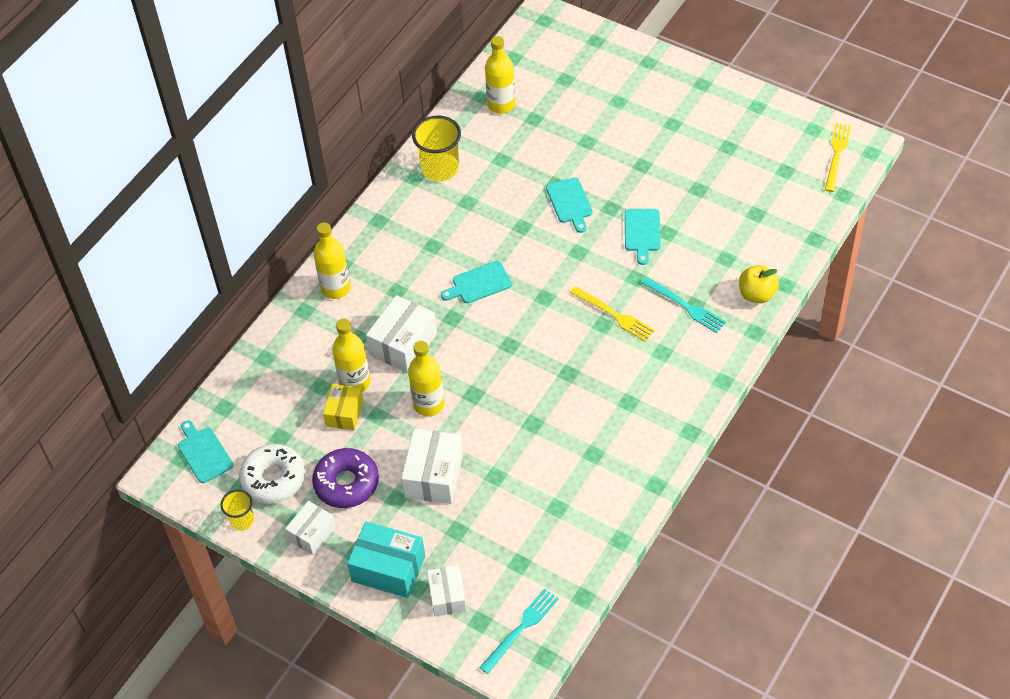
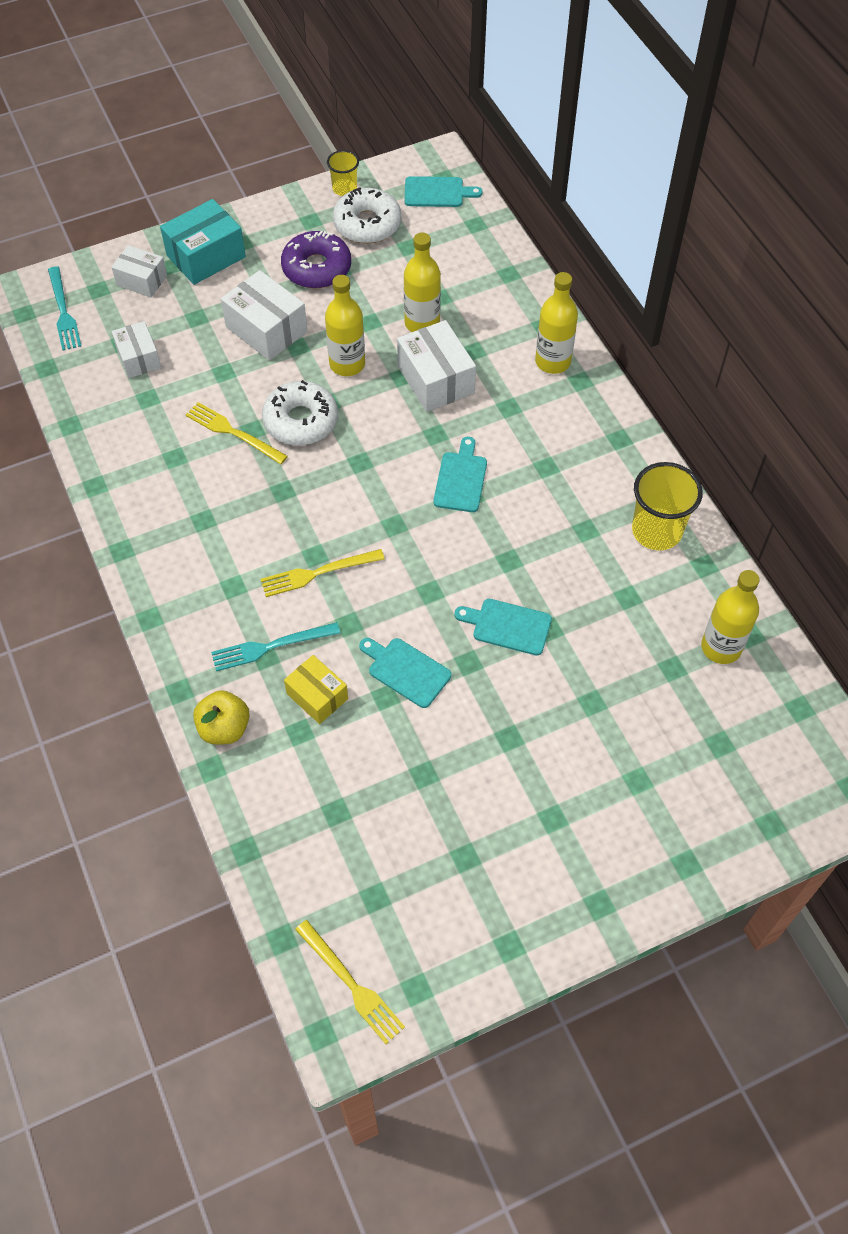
camera: 120 degrees right, 5 degrees up
white box [285,501,336,555] -> white box moved to [112,321,161,378]
yellow box [323,384,363,430] -> yellow box moved to [284,655,348,724]
none -> yellow fork [186,402,288,464]
none -> white donut [262,380,338,446]

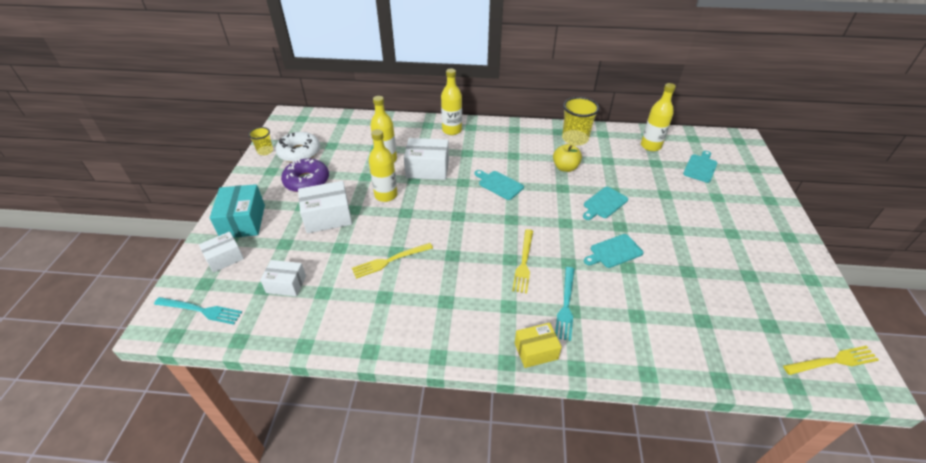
camera: 60 degrees left, 15 degrees down
yellow apple [193,690,250,745] -> yellow apple moved to [553,144,582,172]
white donut [262,380,338,446] -> none
yellow box [284,655,348,724] -> yellow box moved to [515,323,562,368]
turquoise cutting board [405,176,483,207] -> turquoise cutting board moved to [683,151,718,183]

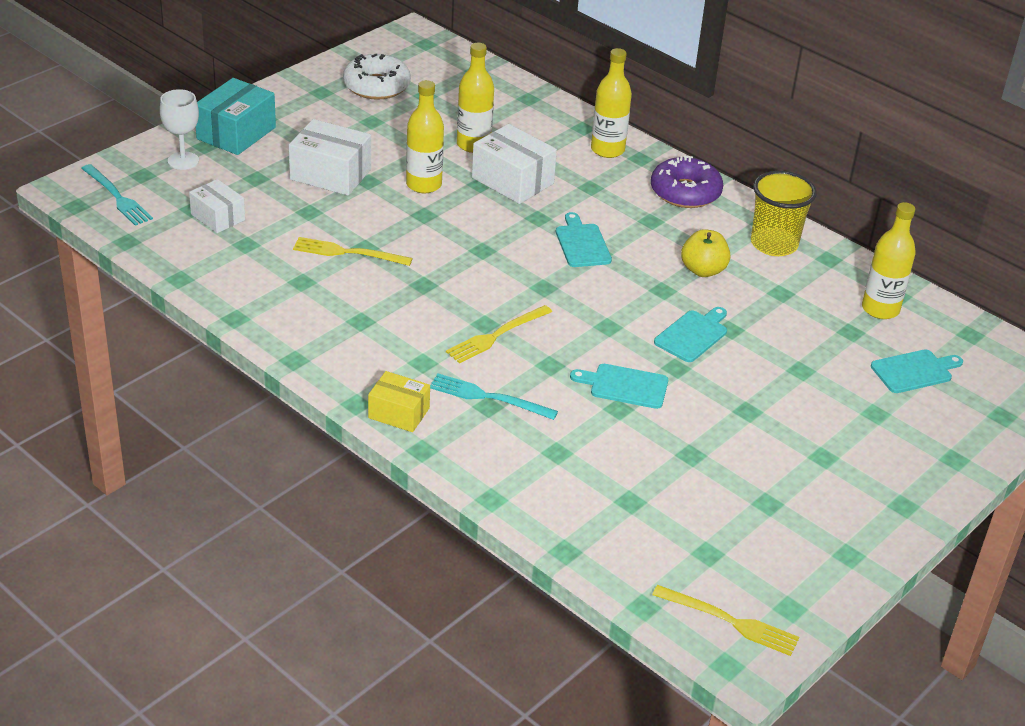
camera: 35 degrees right, 5 degrees down
white box [199,232,244,273] -> white goblet [160,89,199,170]
yellow cup [248,127,273,155] -> none
purple donut [281,159,329,192] -> purple donut moved to [651,156,723,208]
turquoise fork [555,267,575,341] -> turquoise fork turned 60 degrees clockwise [430,373,558,420]
turquoise cutting board [583,187,628,220] -> turquoise cutting board turned 135 degrees clockwise [654,307,727,362]

